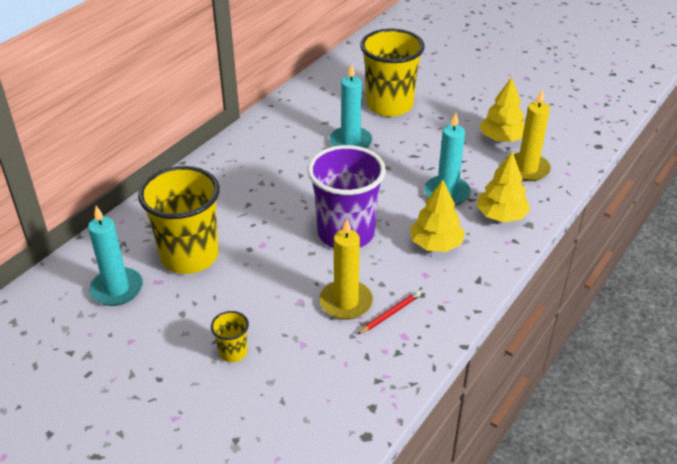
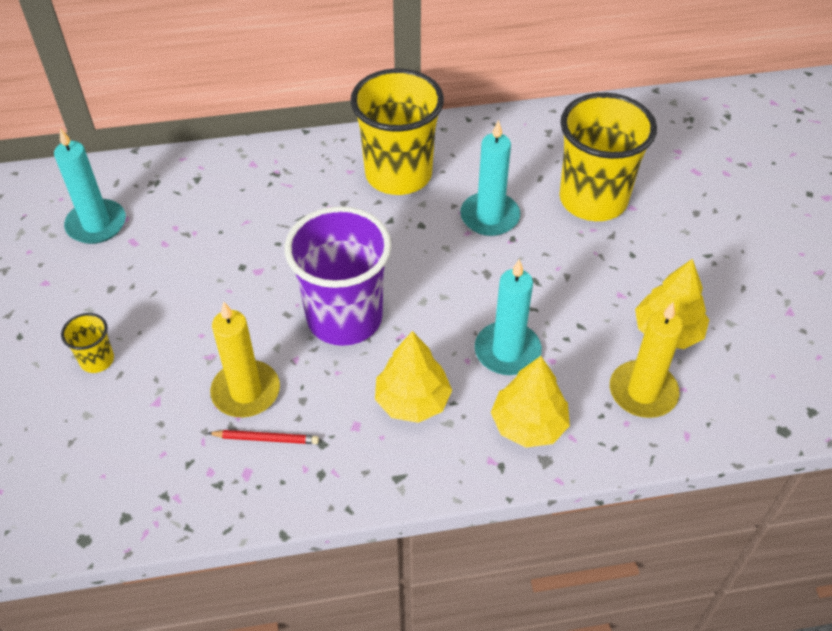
camera: 45 degrees right, 10 degrees up
yellow cup [138,166,220,274] -> yellow cup moved to [350,68,444,195]

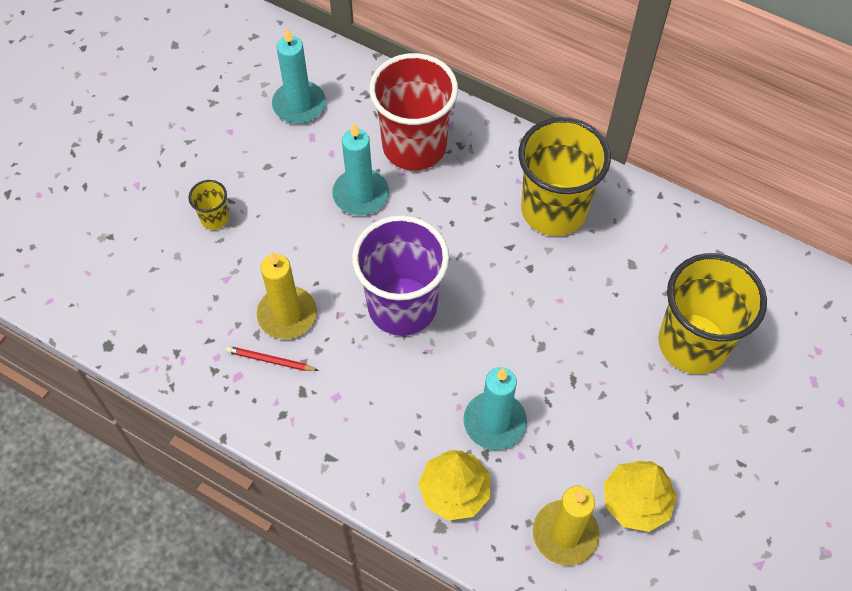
camera: 40 degrees right, 10 degrees up
red pencil [208,430,319,444] -> red pencil turned 150 degrees clockwise [226,346,319,371]
yellow tree [375,331,452,423] -> none
turquoise candle [460,120,520,236] -> turquoise candle moved to [332,123,389,216]
none -> red cup [369,53,458,171]

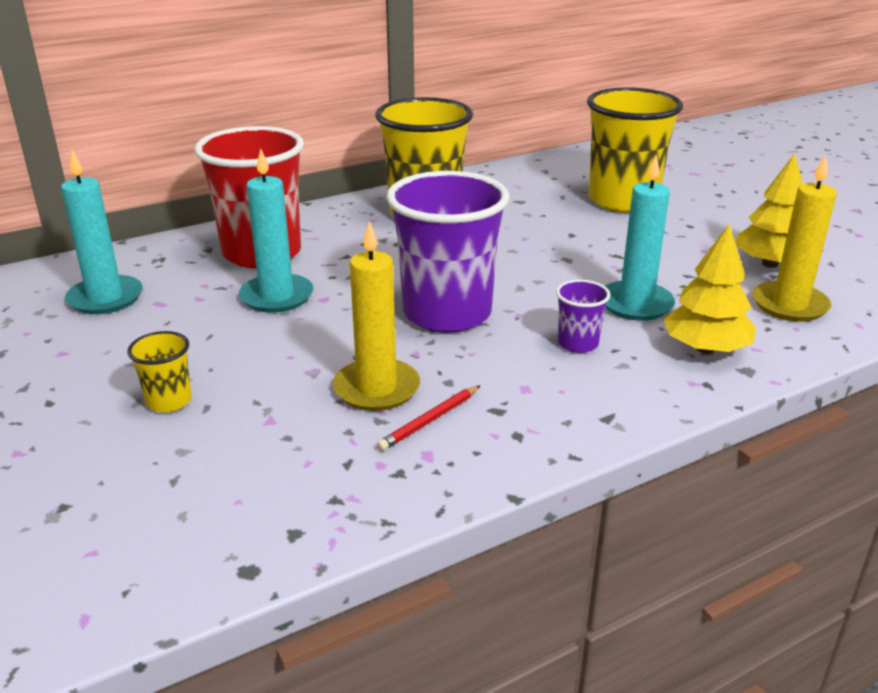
camera: 60 degrees left, 30 degrees down
none -> purple cup [556,280,610,353]

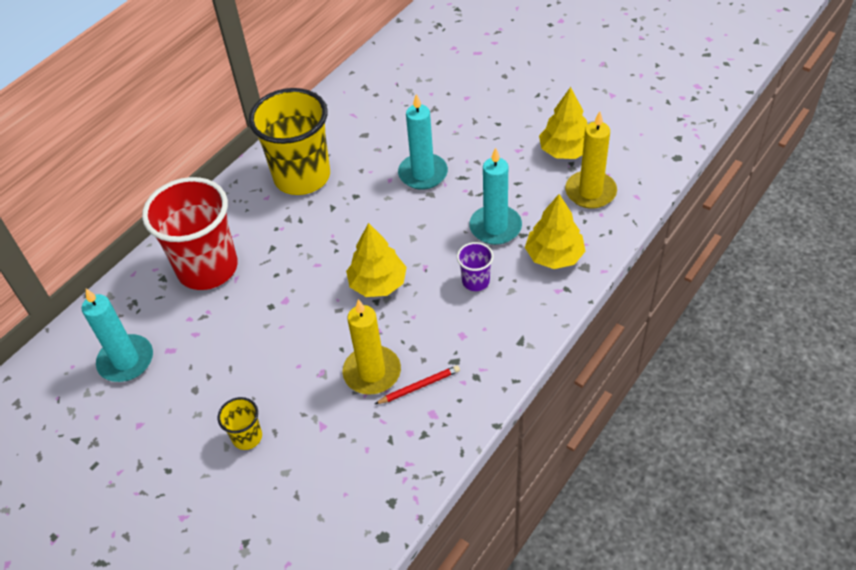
camera: 20 degrees left, 20 degrees up
turquoise candle [239,149,313,313] -> turquoise candle moved to [398,94,448,190]
red pencil [377,385,480,451] -> red pencil turned 135 degrees counterclockwise [375,365,460,404]
purple cup [386,171,510,332] -> yellow tree [346,223,407,297]
yellow cup [587,87,683,213] -> none

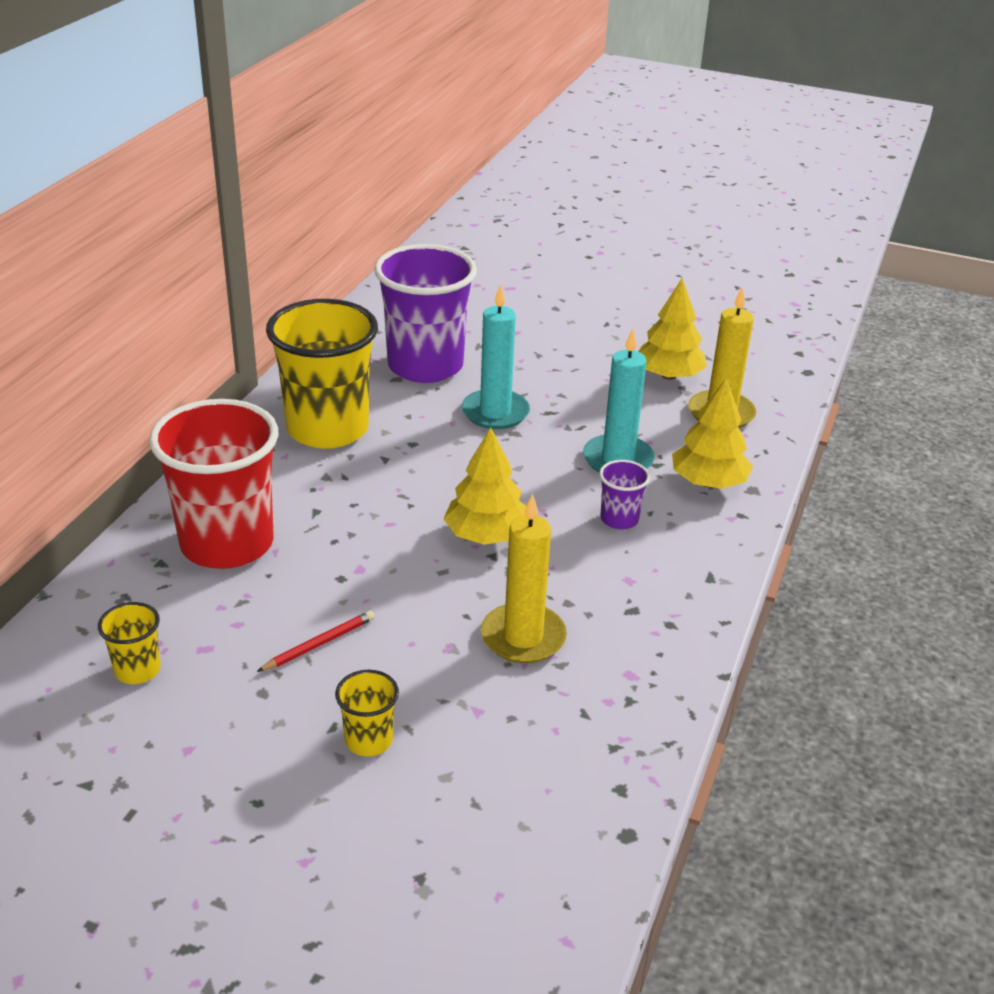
camera: 20 degrees left, 15 degrees down
turquoise candle [82,289,153,382] -> yellow cup [98,602,161,684]
red pencil [375,365,460,404] -> red pencil moved to [257,611,375,672]
none -> purple cup [374,244,477,383]

